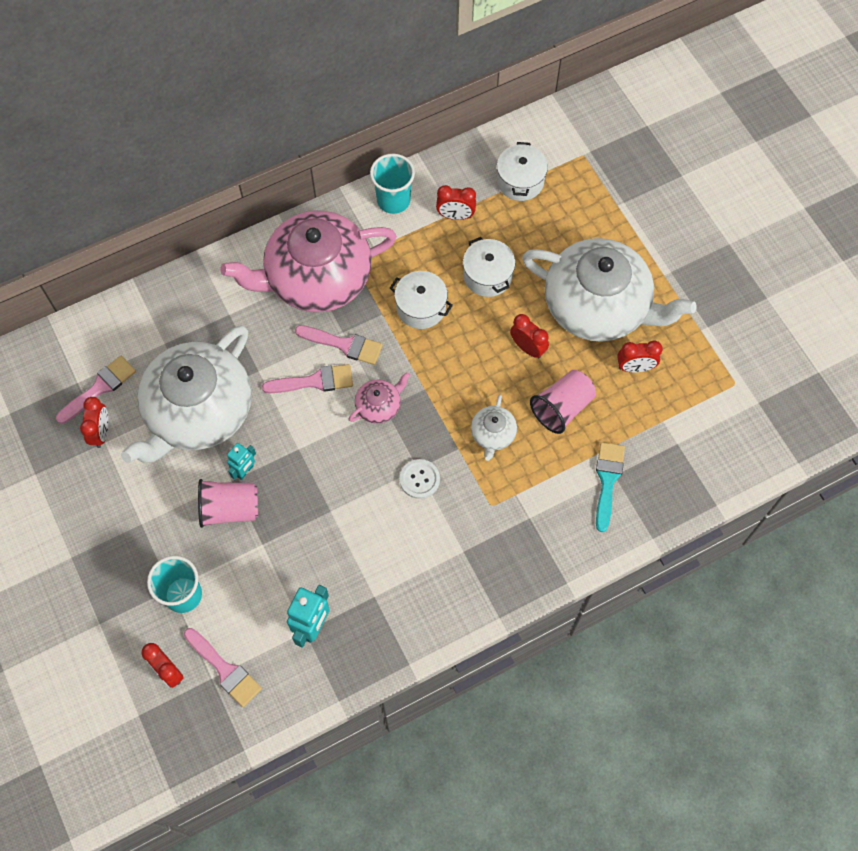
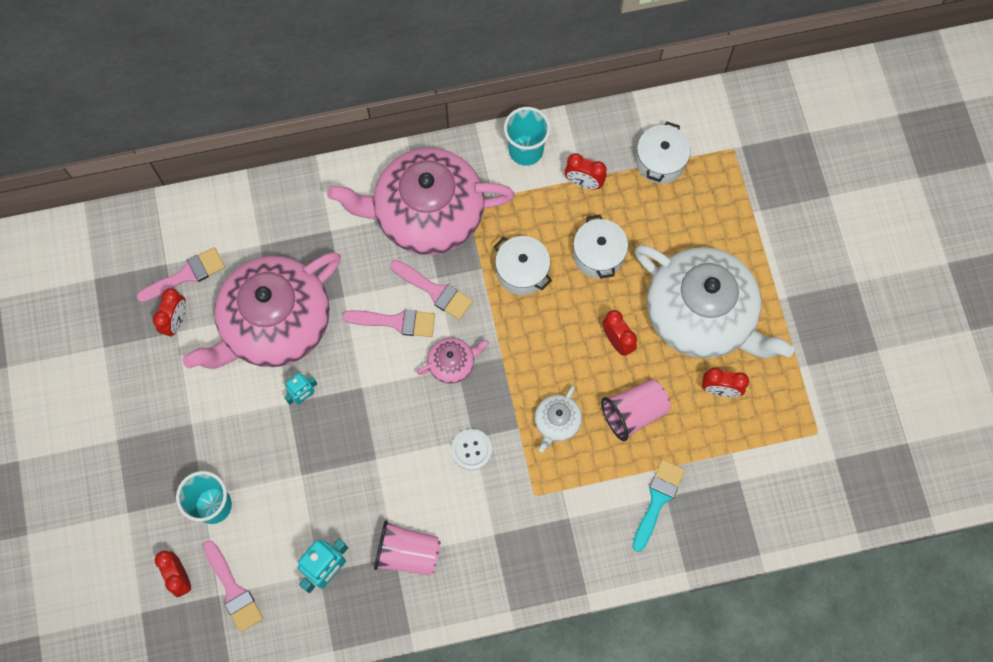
camera: 15 degrees right, 5 degrees up
white teapot [121,325,252,463] -> pink teapot [182,252,341,369]
pink cup [198,479,258,528] -> pink cup moved to [374,520,441,576]

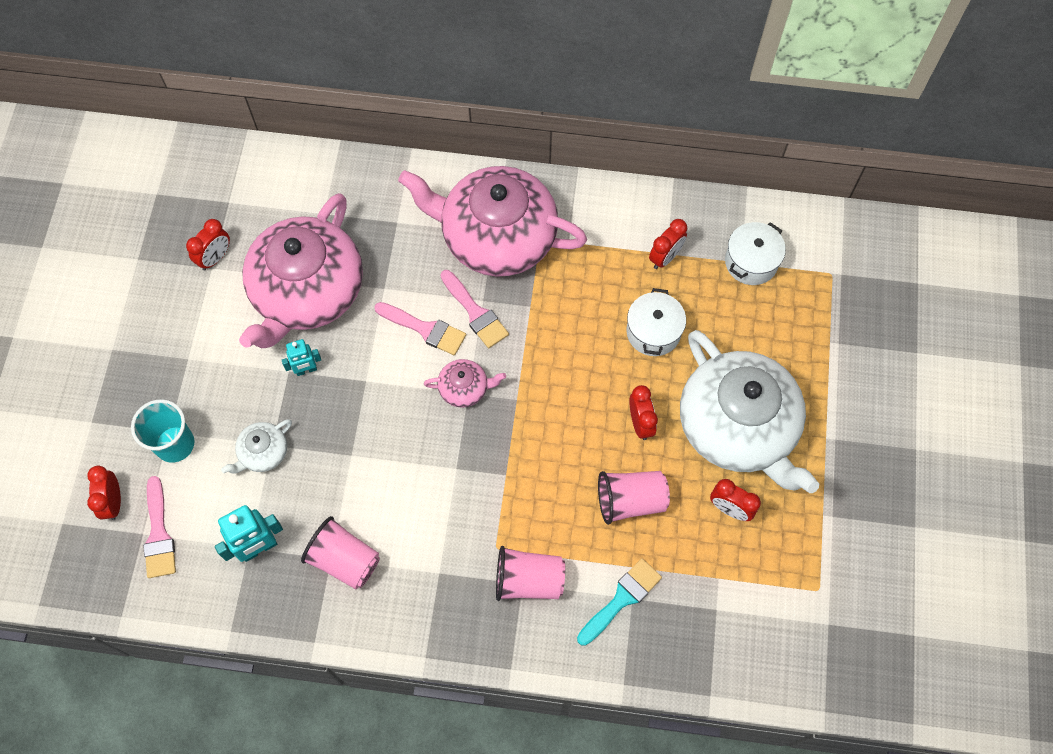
camera: 20 degrees right, 5 degrees down
pink brush [137,247,225,303] -> none
pink teapot [182,252,341,369] -> pink teapot turned 45 degrees counterclockwise [239,193,363,348]
white button [451,429,492,470] -> none
white pot [494,236,552,295] -> none
turquoise cup [504,107,551,166] -> none
white teapot [534,385,582,452] -> white teapot moved to [221,419,292,474]
red clock [565,153,607,189] -> red clock turned 90 degrees counterclockwise [649,219,687,269]
none -> pink cup [496,546,565,601]

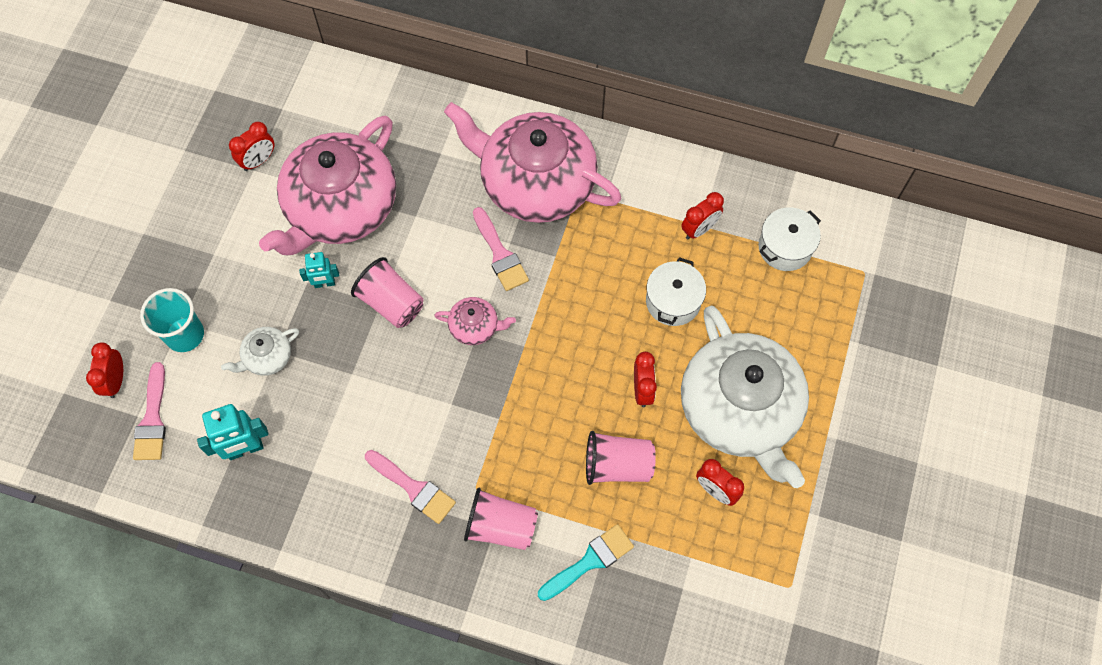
camera: 10 degrees right, 0 degrees up
pink cup [301,516,380,589] -> pink cup moved to [351,257,424,328]
pink brush [374,302,466,355] -> pink brush moved to [365,450,456,524]

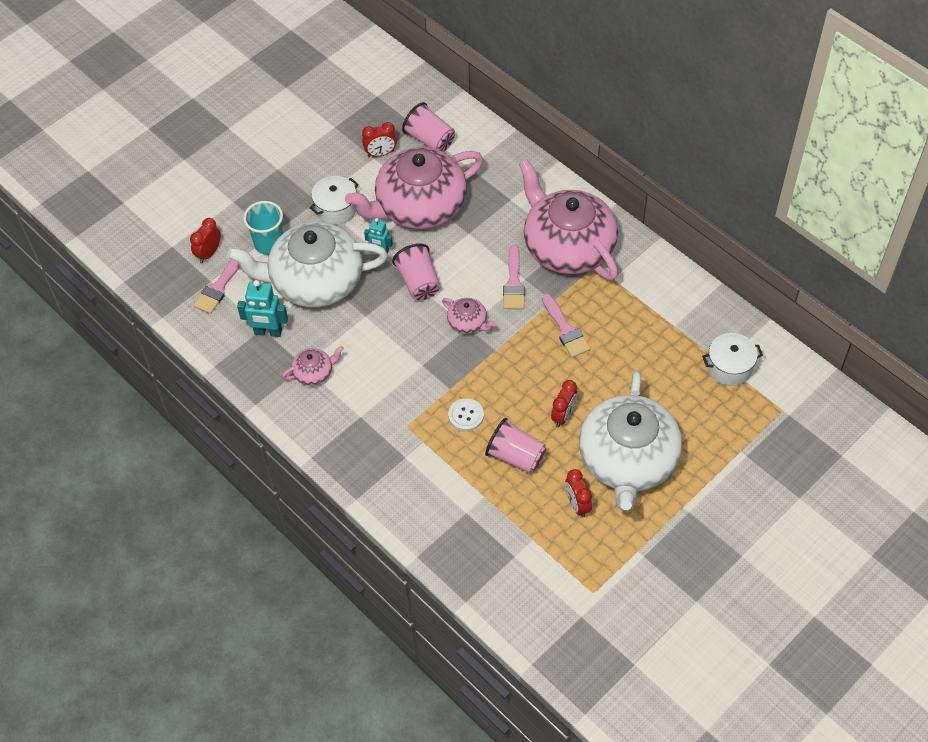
camera: 30 degrees right, 10 degrees down
white teapot [221,327,299,376] -> white teapot [227,222,388,307], size x2.42
pink brush [365,450,456,524] -> pink brush moved to [542,294,591,358]
pink cup [464,488,538,550] -> pink cup moved to [402,102,455,152]
turquoise brush [538,524,634,601] -> none
white pot [646,257,706,326] -> white pot moved to [310,176,359,225]
red clock [681,192,724,239] -> none
none -> pink teapot [282,346,344,386]
none -> white button [448,398,484,431]

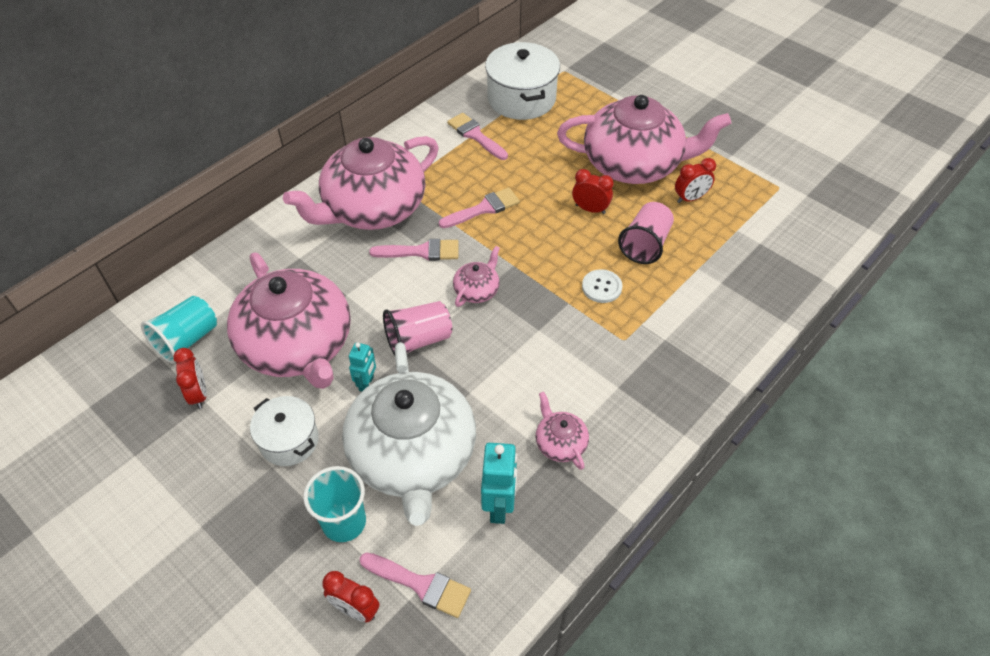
camera: 95 degrees left, 5 degrees down
pink cup [402,102,455,152] -> turquoise cup [141,296,217,363]
white teapot [579,371,682,511] -> pink teapot [557,95,731,184]
white pot [702,333,763,386] -> white pot [485,42,560,120], size x1.61
none -> pink brush [447,113,508,160]

